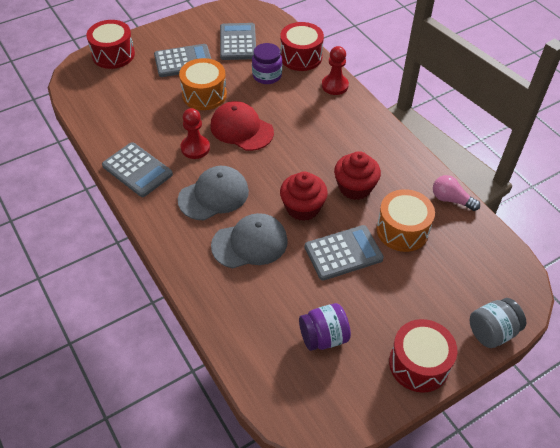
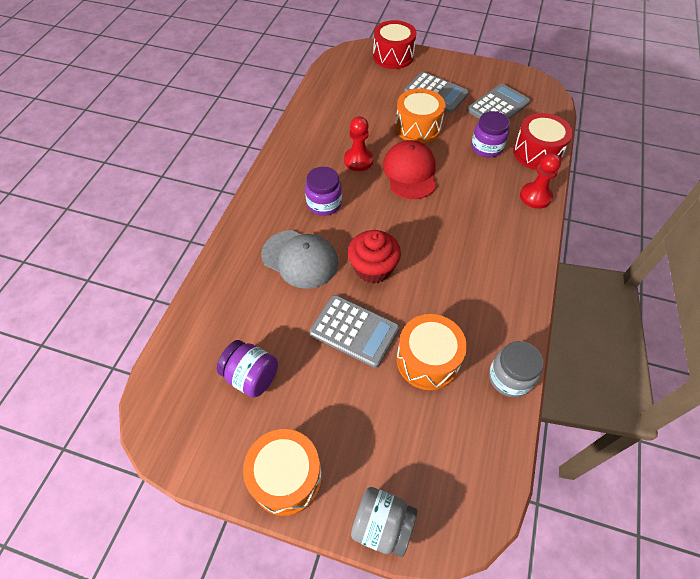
camera: 50 degrees right, 5 degrees up
grey calculator [102,142,173,197] -> none
grey cap [178,166,249,220] -> purple jar [305,167,342,216]
red cupcake [334,151,381,200] -> none
red drum [389,319,457,393] -> orange drum [243,429,322,516]
pink light bulb [433,175,480,211] -> grey jar [489,341,543,397]

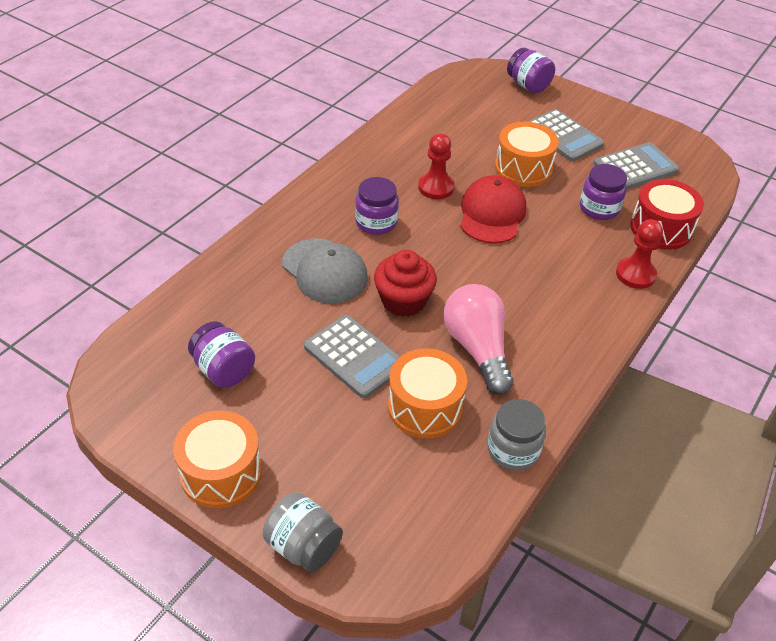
camera: 15 degrees right, 10 degrees down
red drum [373,20,417,69] -> purple jar [507,48,555,93]
none -> pink light bulb [444,284,514,395]

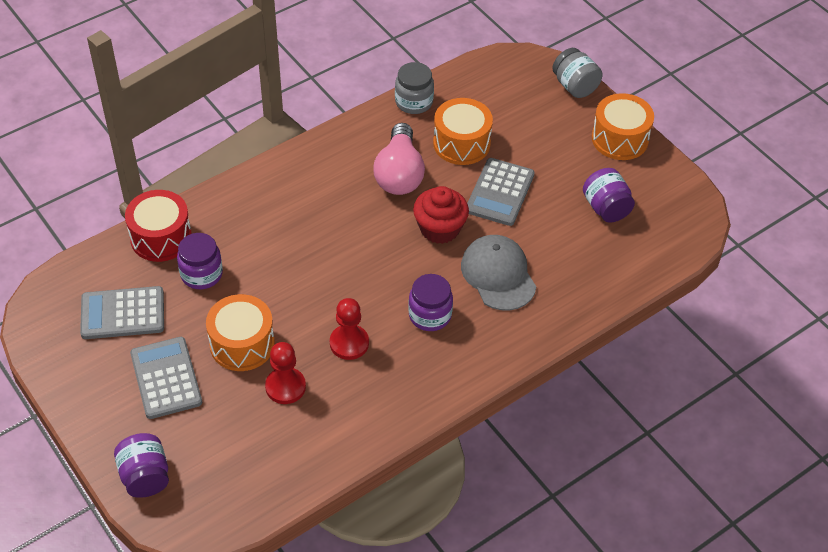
camera: 160 degrees left, 5 degrees up
grey calculator [304,315,401,398] -> grey calculator turned 135 degrees counterclockwise [467,158,535,226]
red cap [460,175,526,243] -> none
red pawn [616,219,663,289] -> red pawn moved to [265,342,306,404]

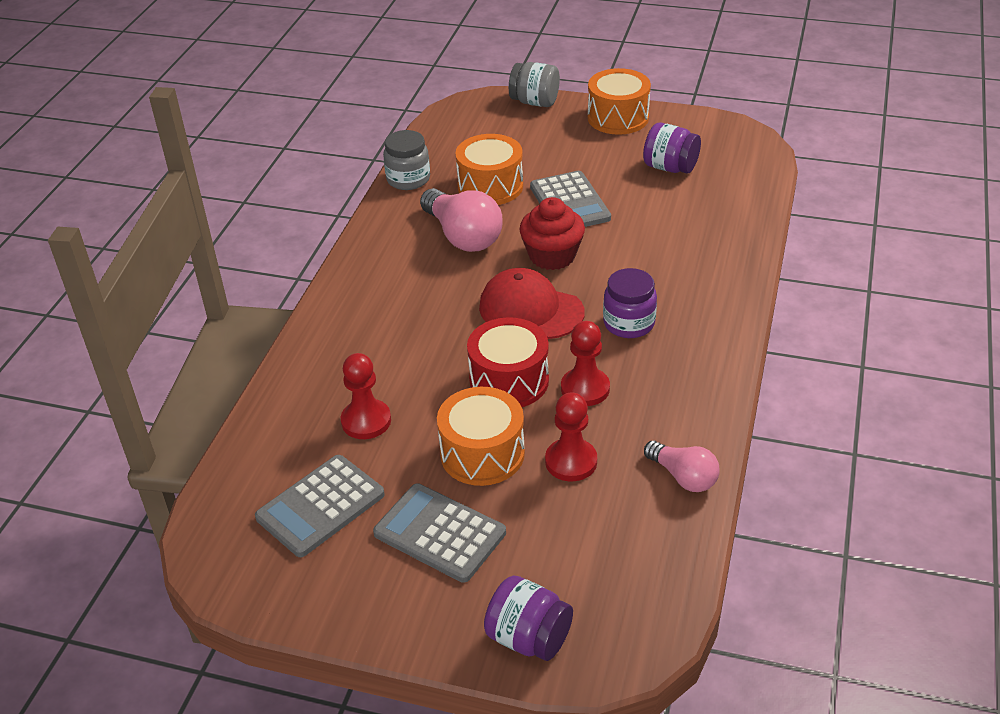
camera: 35 degrees left, 10 degrees down
red drum [125,190,192,262] -> red drum moved to [467,317,549,407]
purple jar [177,233,223,289] -> red pawn [341,353,391,439]
grey cap [461,235,536,311] -> none
none -> red cap [479,268,584,339]
none -> pink light bulb [644,441,720,492]

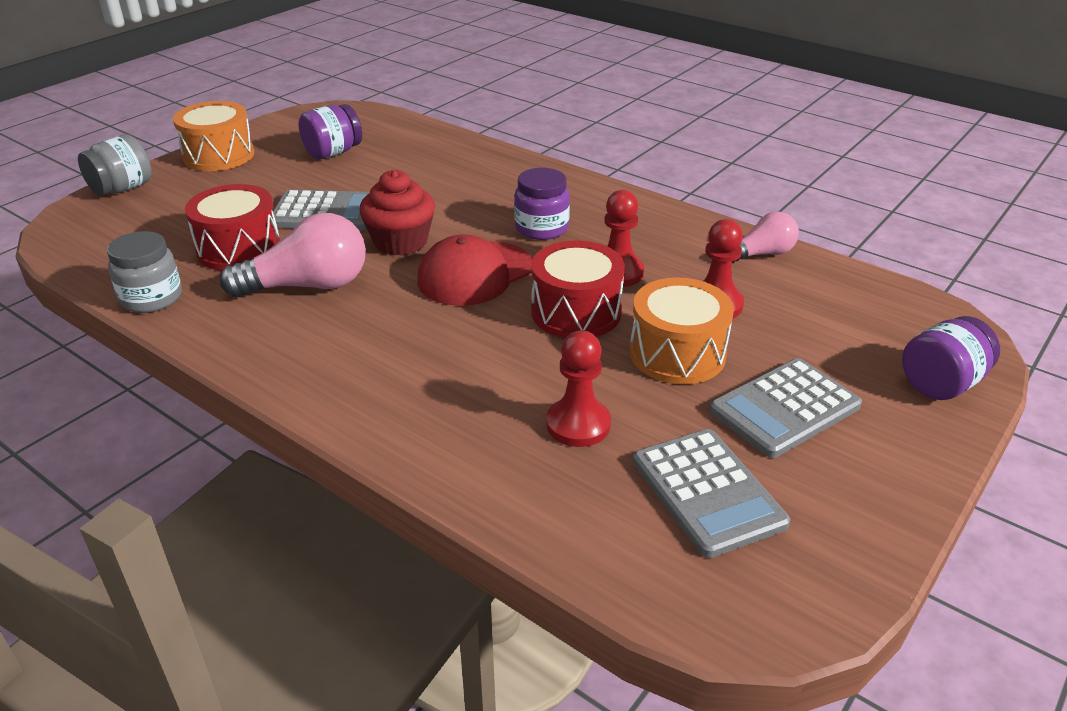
camera: 70 degrees left, 5 degrees down
orange drum [455,134,523,205] -> red drum [185,184,280,271]

